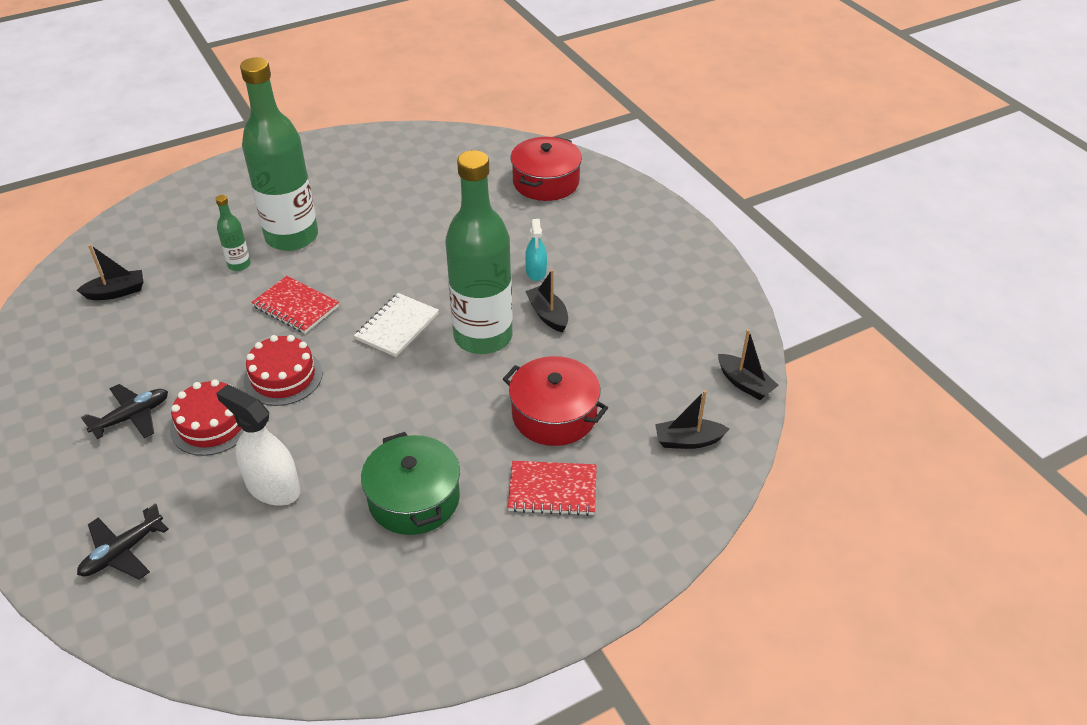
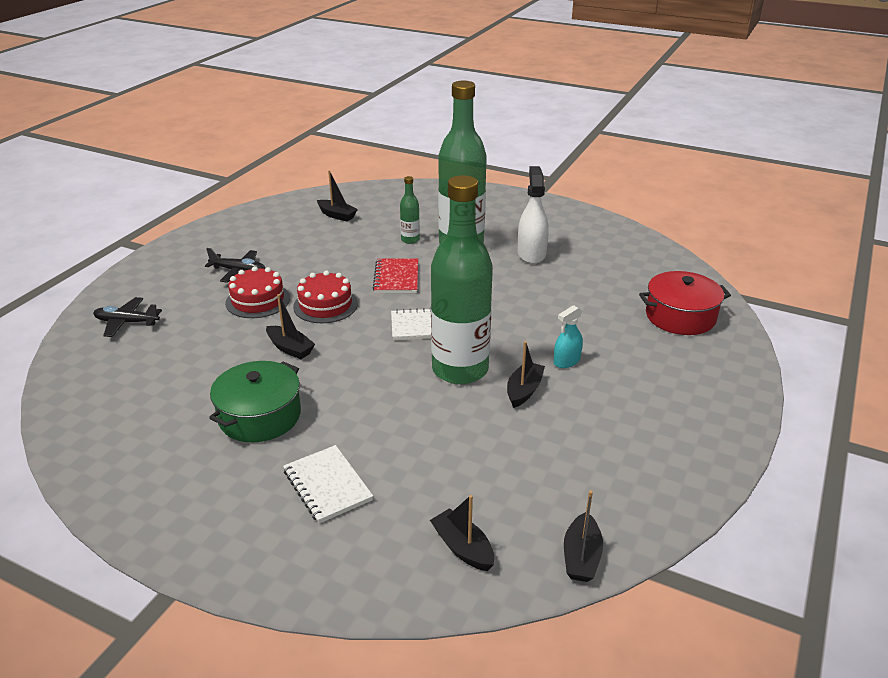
camera: 55 degrees right, 10 degrees down
white spray bottle [216,385,300,506] -> white spray bottle moved to [518,166,549,264]
red pot [503,356,608,446] -> none
red notebook [508,461,597,516] -> white notebook [283,445,373,523]
none -> black boat [266,294,315,359]

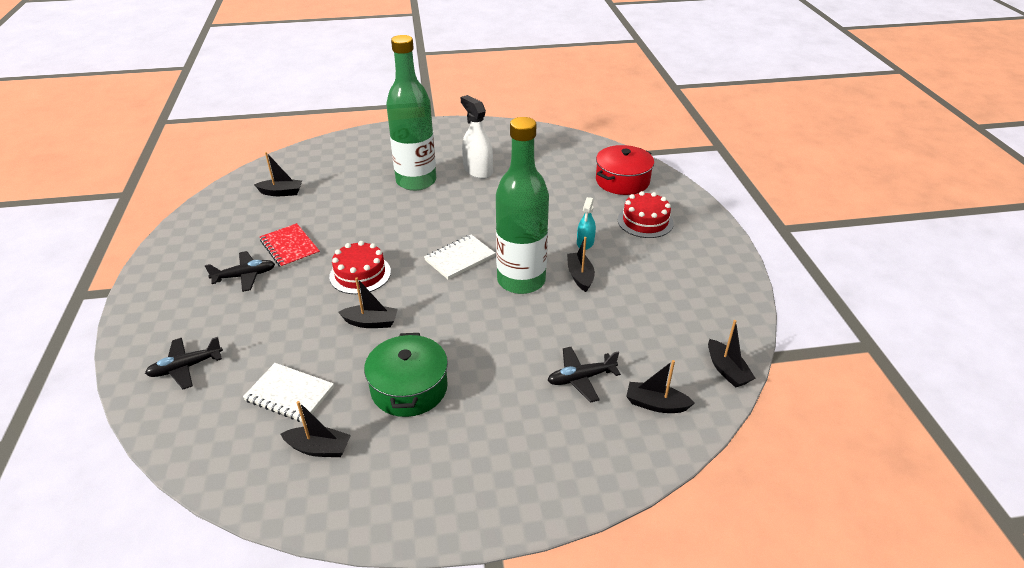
camera: 35 degrees left, 5 degrees up
red cake [225,266,290,318] -> red cake moved to [618,191,674,238]
white notebook [283,445,373,523] -> white notebook moved to [243,363,334,422]
red notebook [372,258,418,293] -> red notebook moved to [260,223,320,269]
green bottle [400,176,420,244] -> none
none -> black boat [281,401,351,457]
none -> black plane [547,347,621,403]

